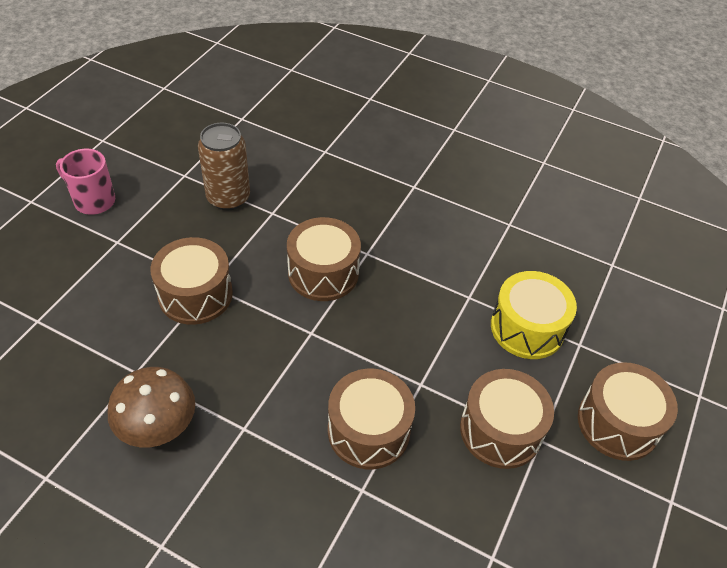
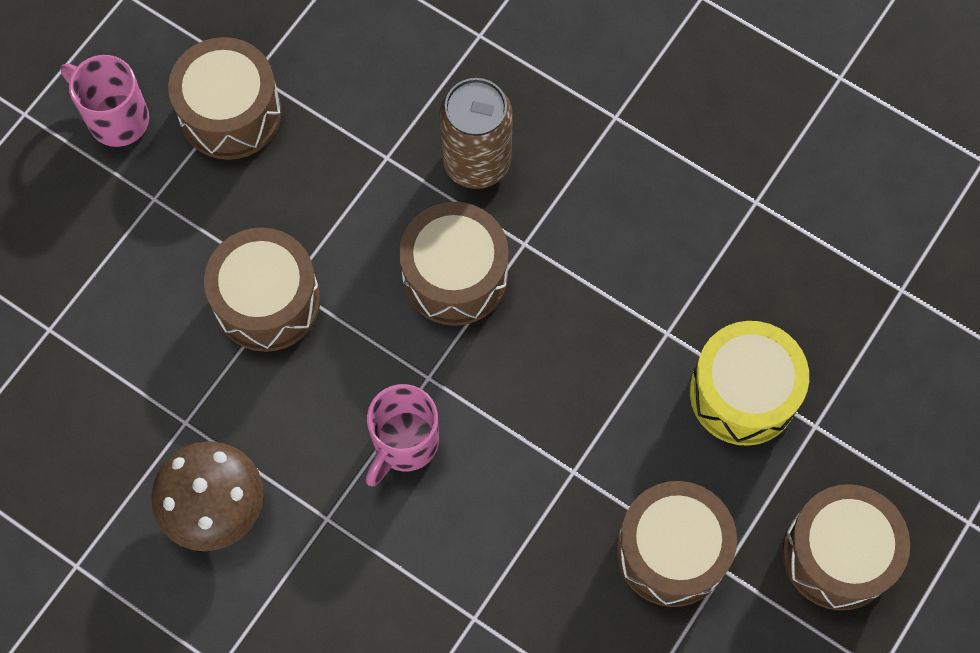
camera: 10 degrees right, 20 degrees up
brown can [198,123,250,210] -> brown can moved to [439,78,513,189]
brown drum [328,369,415,469] -> brown drum moved to [168,37,282,160]
none -> pink mug [366,384,439,486]

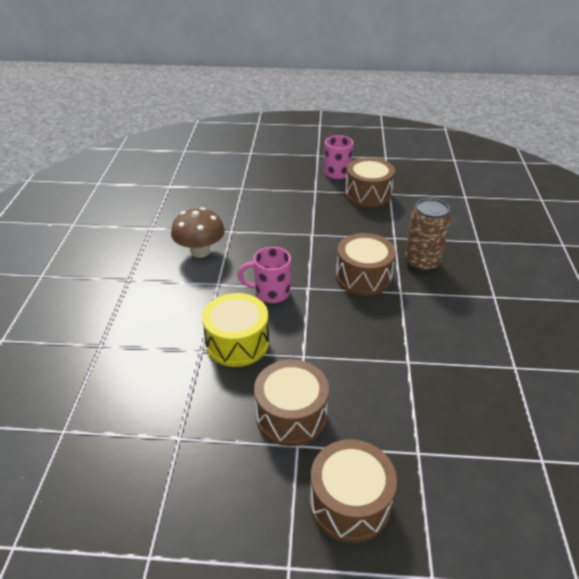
camera: 60 degrees right, 30 degrees down
brown drum [204,228,320,352] -> none
yellow drum [690,321,809,446] -> yellow drum moved to [202,293,269,367]

